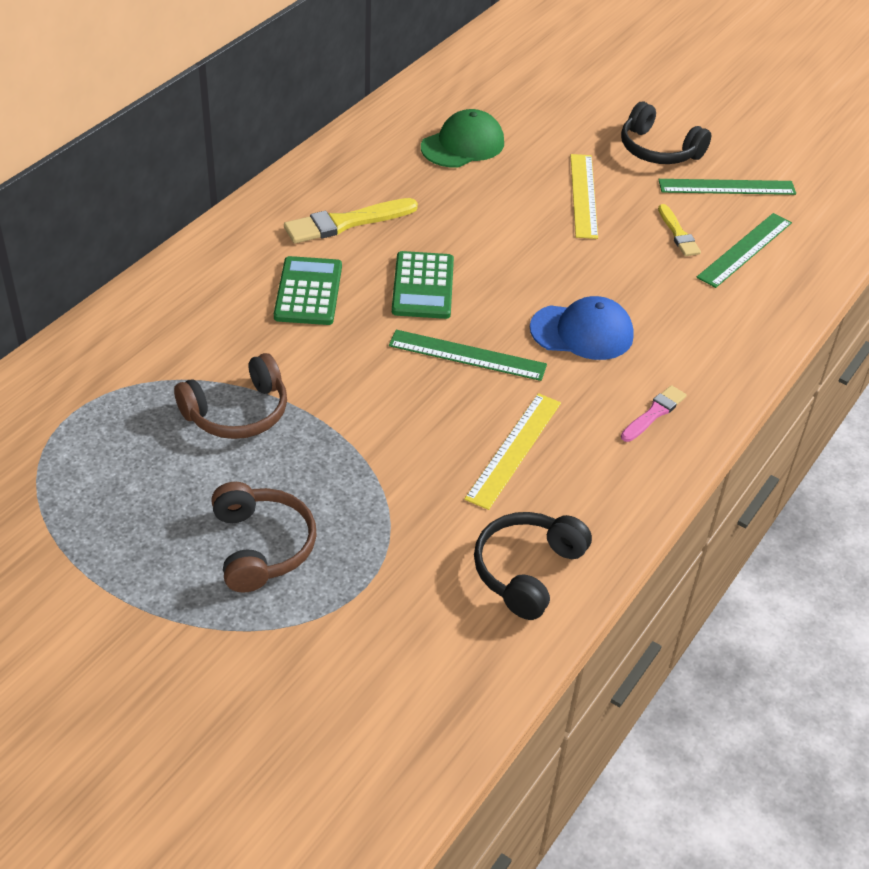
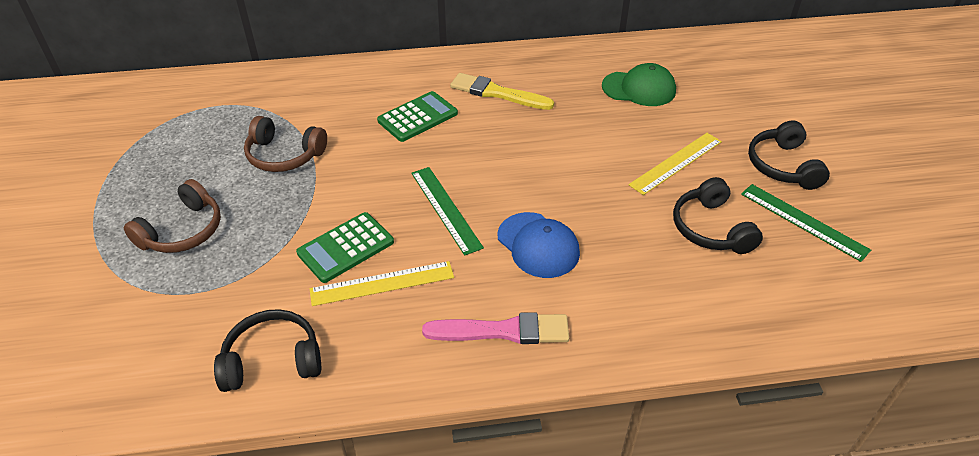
camera: 50 degrees right, 0 degrees up
green calculator [392,251,454,319] -> green calculator moved to [296,212,394,283]
pink brush [621,385,687,442] -> pink brush [422,312,569,344], size x1.68
yellow brush [658,204,701,256] -> black headphones [673,177,763,254]
green ruler [697,213,792,288] -> none

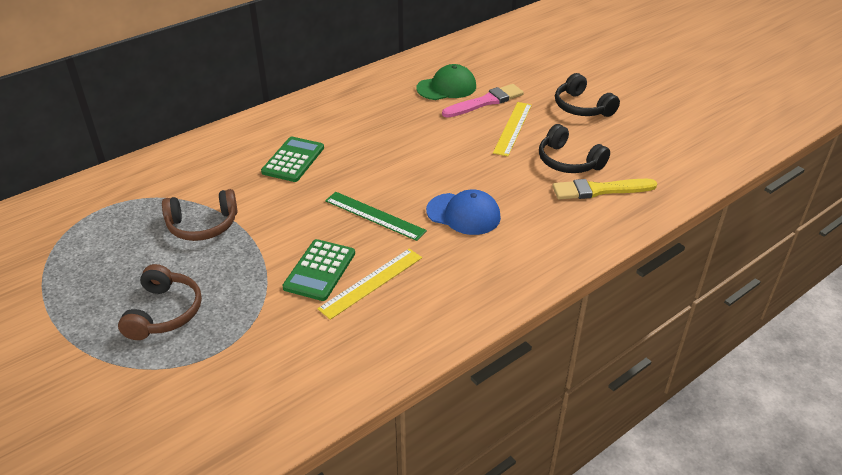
camera: 30 degrees left, 5 degrees down
black headphones [214,309,321,392] -> none
pink brush [422,312,569,344] -> pink brush moved to [442,84,524,118]
yellow brush [450,73,554,110] -> yellow brush moved to [552,179,657,200]
green ruler [741,184,871,262] -> none

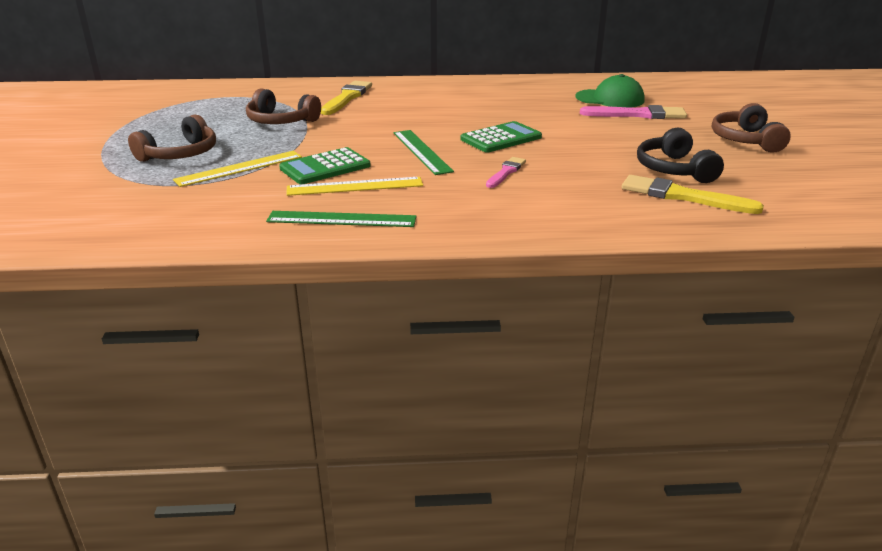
camera: 35 degrees right, 10 degrees down
green calculator [261,137,324,182] -> green calculator moved to [460,121,542,153]
blue cap [426,190,501,235] -> pink brush [486,157,526,188]
yellow ruler [493,102,532,156] -> yellow ruler moved to [173,151,302,187]
black headphones [555,73,620,117] -> brown headphones [712,103,791,153]
none -> green ruler [266,211,417,227]
none -> yellow brush [321,81,372,115]

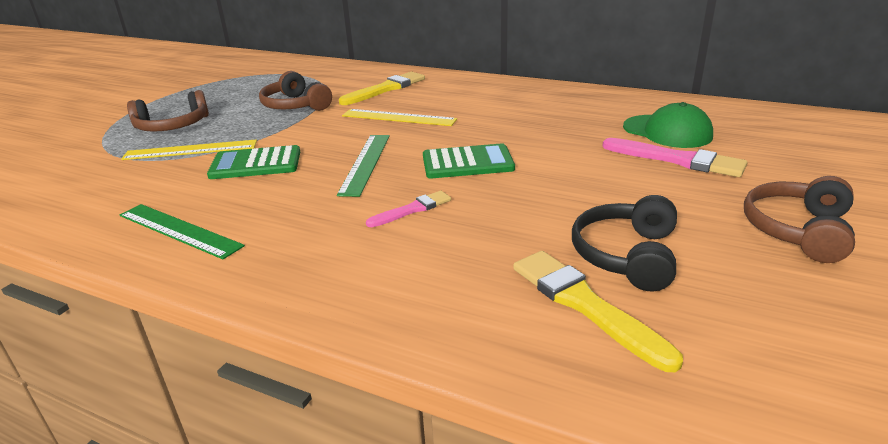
camera: 30 degrees right, 0 degrees up
yellow ruler [286,177,423,196] -> yellow ruler moved to [342,109,457,126]

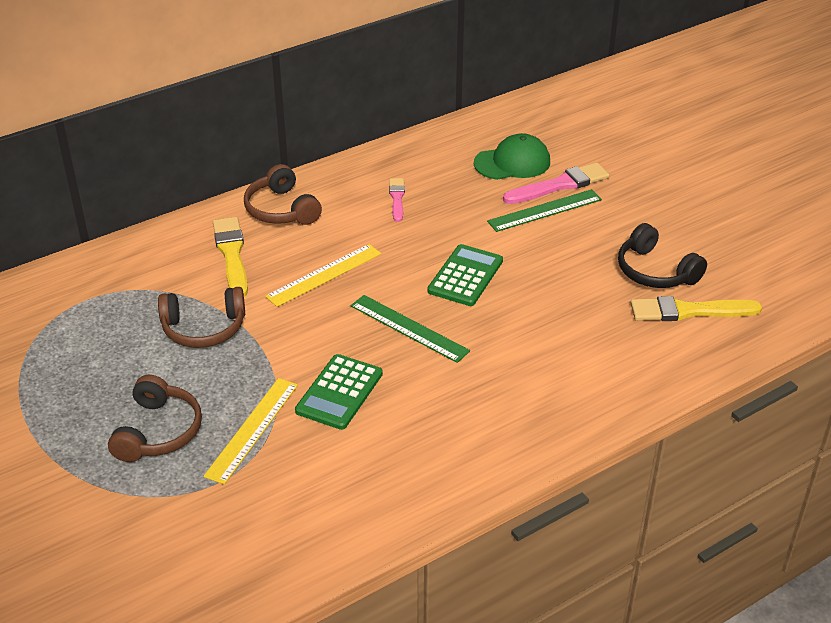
camera: 60 degrees left, 10 degrees up
green ruler [120,204,245,259] -> green ruler moved to [487,189,602,232]
pink brush [366,191,451,227] -> pink brush moved to [389,178,405,222]
brown headphones [744,176,855,263] -> brown headphones moved to [244,164,322,225]

